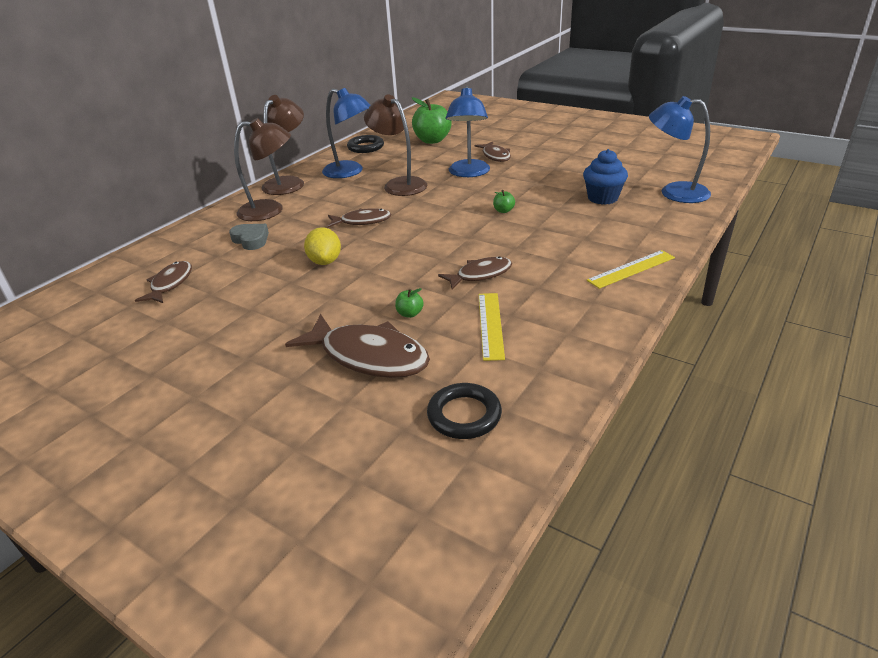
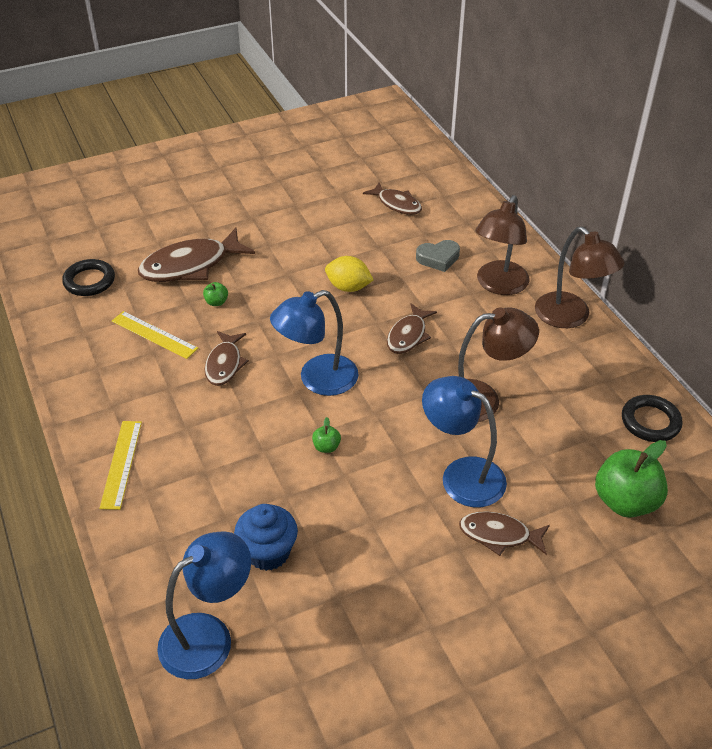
camera: 120 degrees right, 10 degrees up
blue lamp [322,88,370,178] -> blue lamp moved to [270,290,359,396]

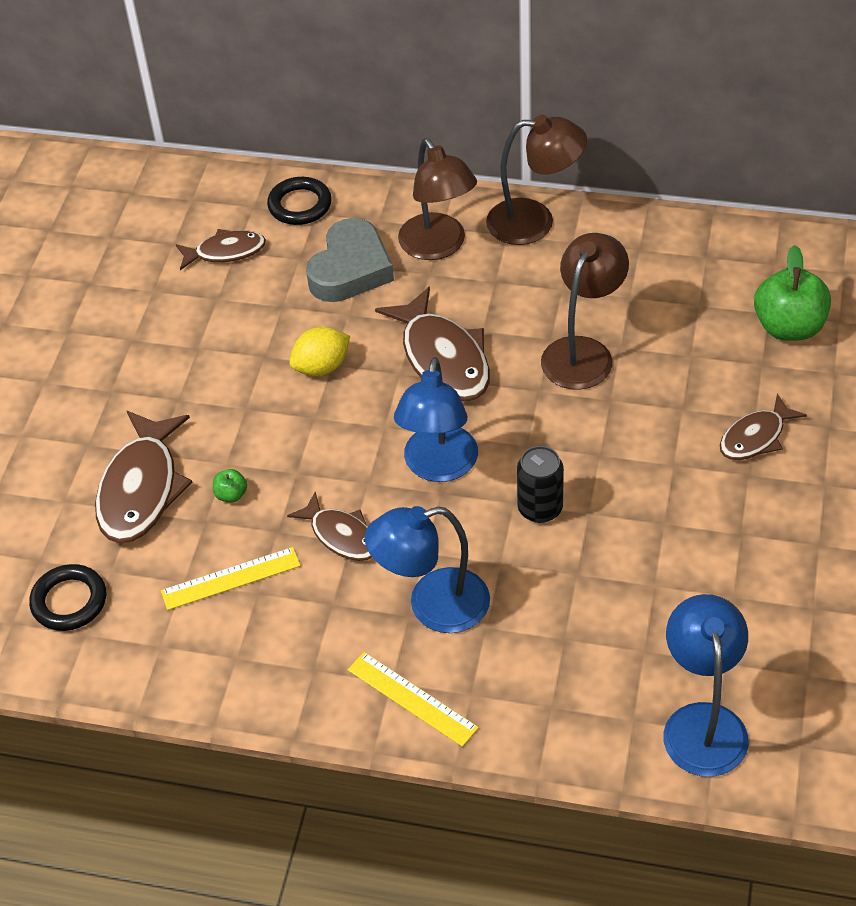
camera: 50 degrees left, 5 degrees up
blue cupcake [234,504,298,571] -> none
green apple [312,417,341,453] -> black can [517,446,564,523]
brown fish [387,303,437,354] -> brown fish [375,287,490,402], size x1.67
grey heart [416,240,460,272] -> grey heart [306,218,394,302], size x1.68
blue lamp [422,376,507,507] -> blue lamp moved to [365,506,490,633]
black ring [622,395,683,442] -> black ring moved to [267,177,332,225]

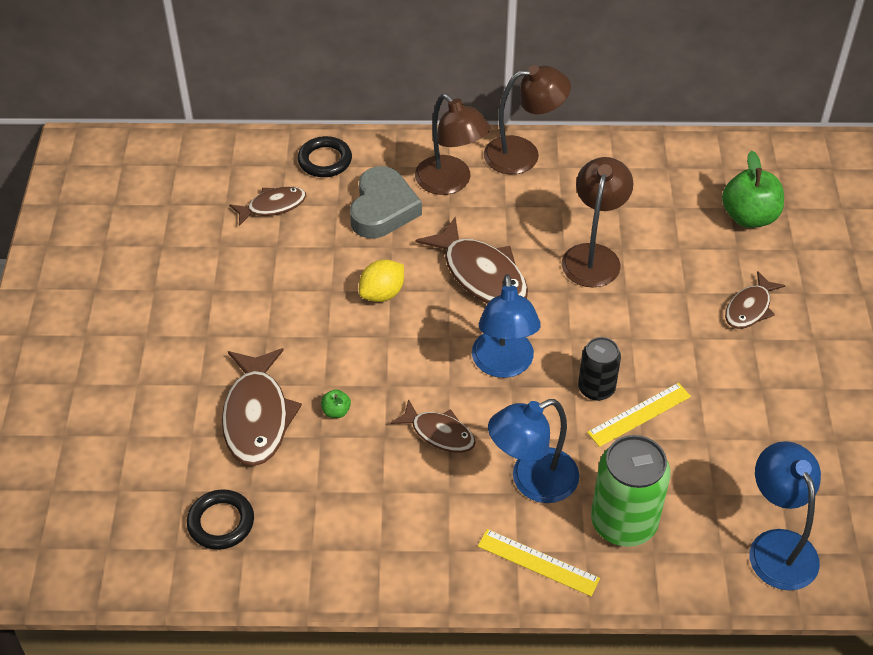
camera: 15 degrees left, 0 degrees up
yellow ruler [161,547,301,610] -> yellow ruler moved to [587,383,691,447]
none -> green can [591,435,671,547]

